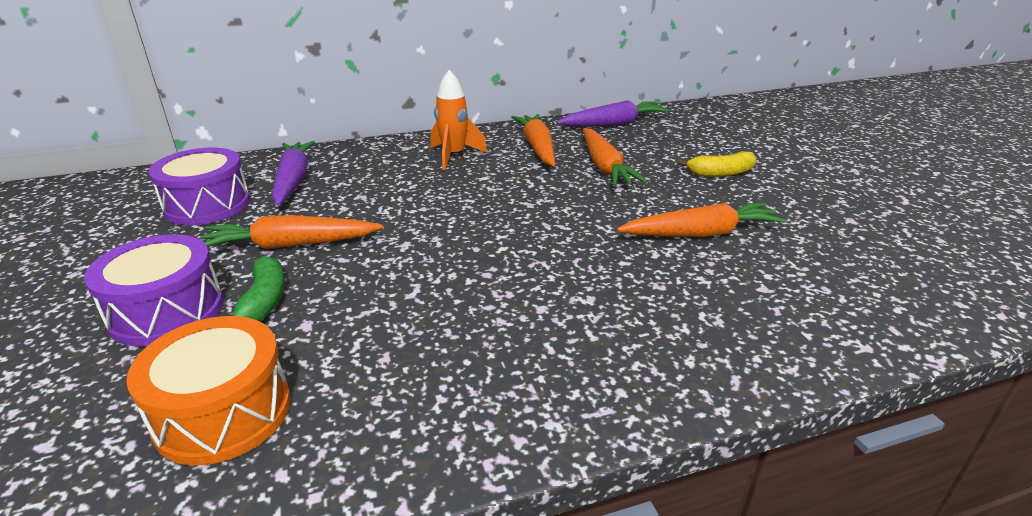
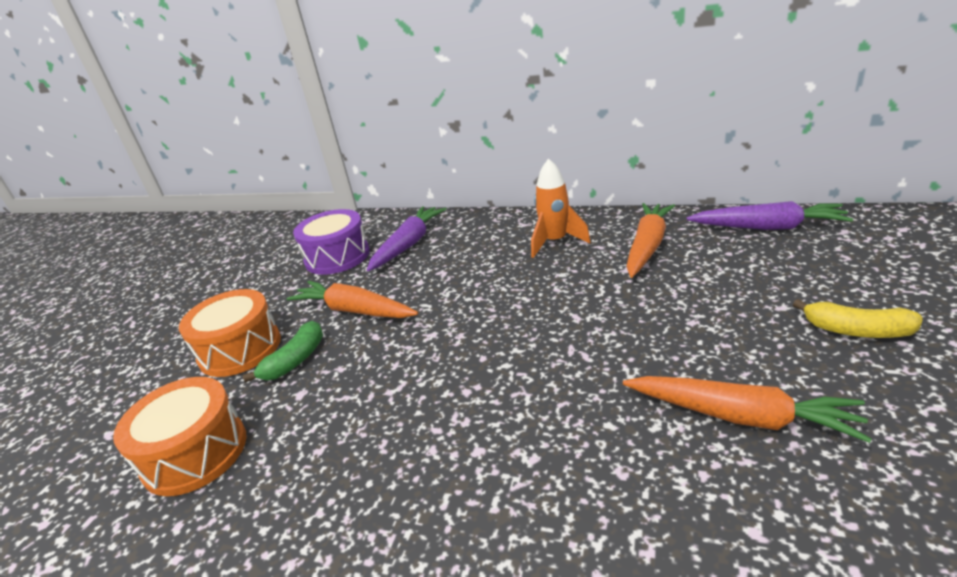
camera: 40 degrees right, 0 degrees up
purple drum [84,234,224,347] -> orange drum [179,289,281,377]
orange carrot [583,128,648,186] -> none

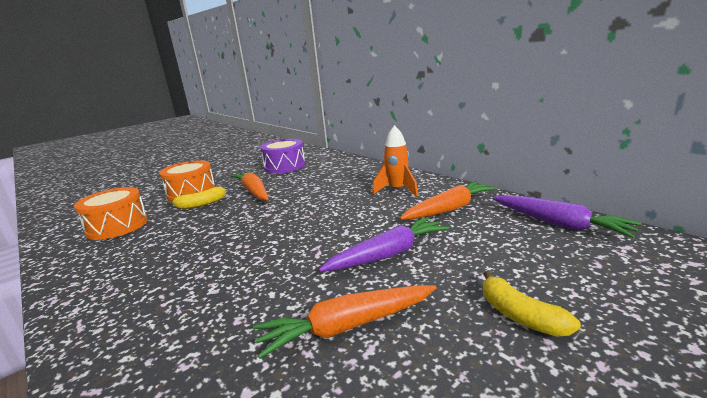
camera: 30 degrees right, 10 degrees down
green banana [243,321,323,383] -> yellow banana [167,187,226,209]
purple carrot [367,206,447,271] -> purple carrot moved to [319,217,449,272]
orange carrot [623,376,872,443] -> orange carrot turned 105 degrees clockwise [253,285,436,359]

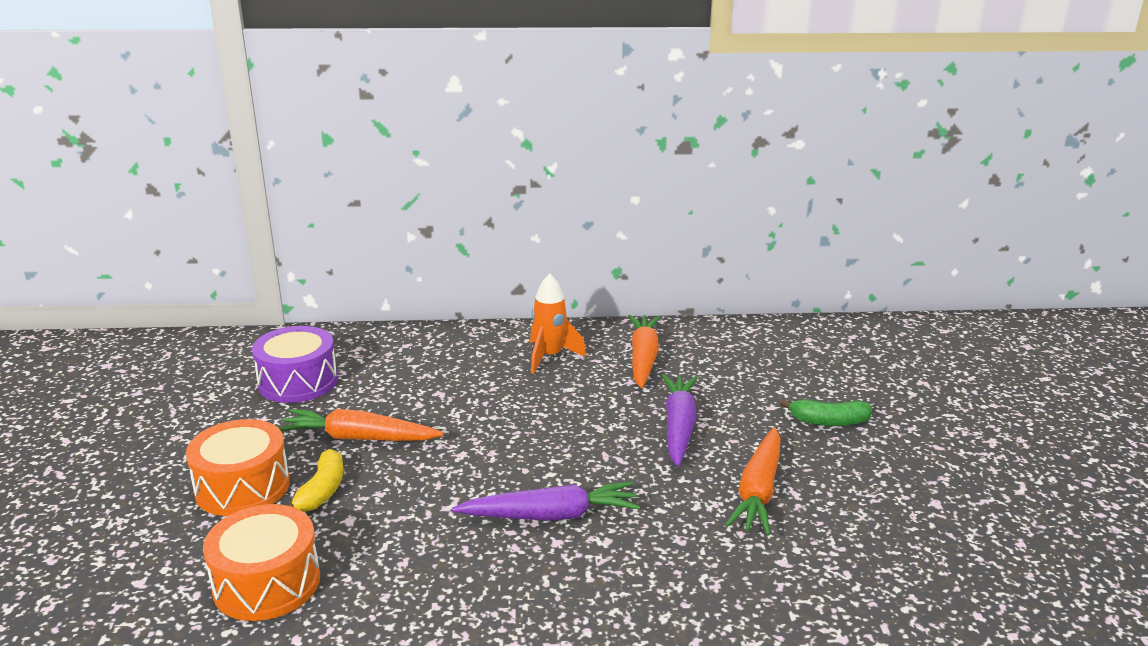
camera: 55 degrees left, 5 degrees up
yellow banana [483,271,581,337] -> green banana [780,399,872,426]
purple carrot [492,195,642,238] -> purple carrot moved to [452,481,640,521]

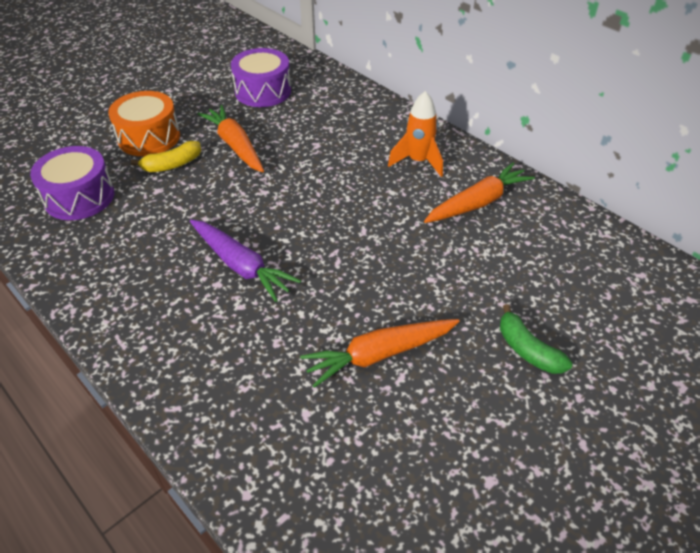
camera: 50 degrees right, 20 degrees up
orange drum [203,504,320,621] -> purple drum [30,146,114,220]
purple carrot [661,374,697,467] -> none

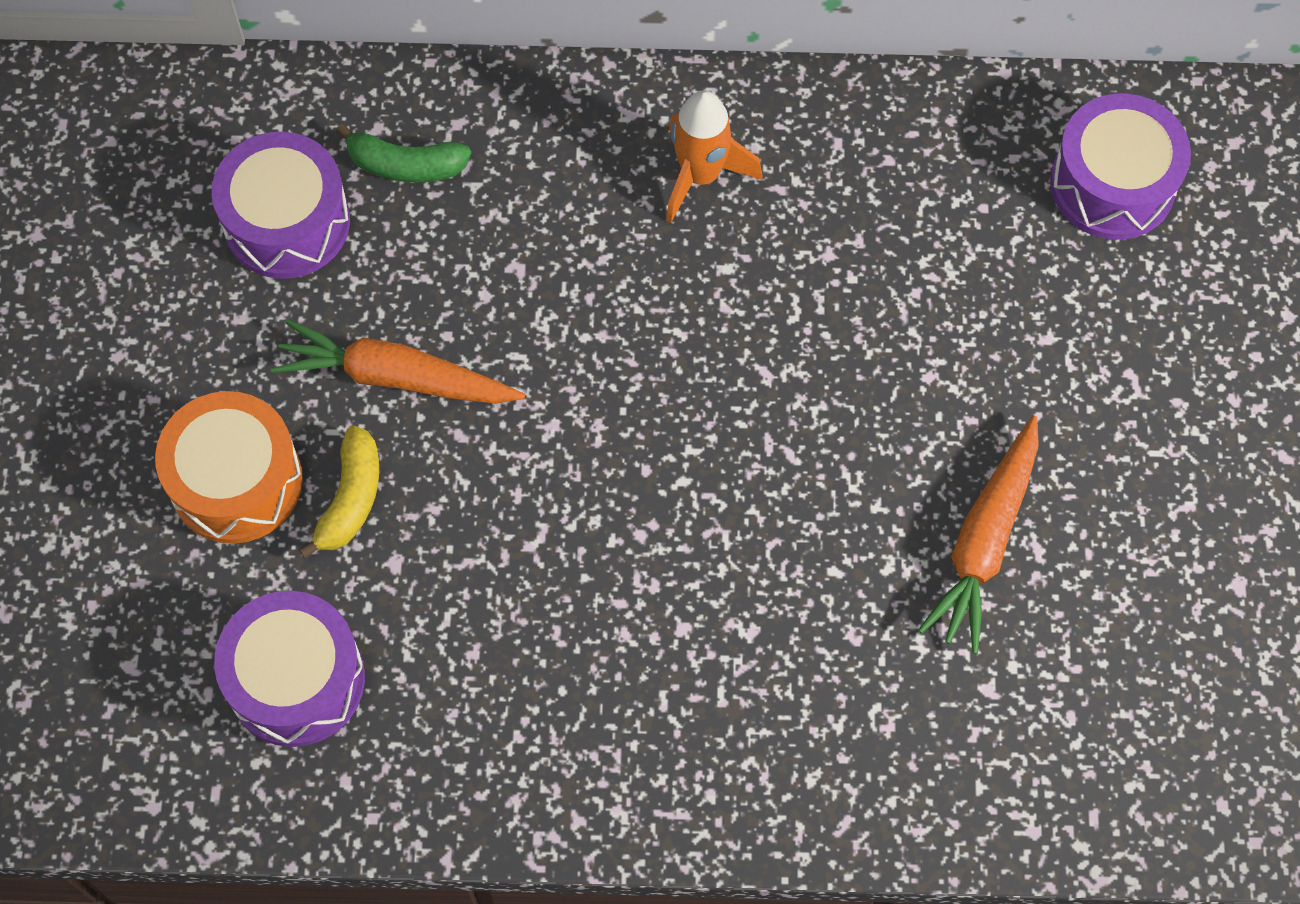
camera: 45 degrees left, 20 degrees up
purple carrot [190,220,301,302] -> none
orange carrot [424,162,535,223] -> none
green banana [500,304,572,374] -> green banana moved to [336,124,471,182]
none -> purple drum [1050,93,1191,240]

